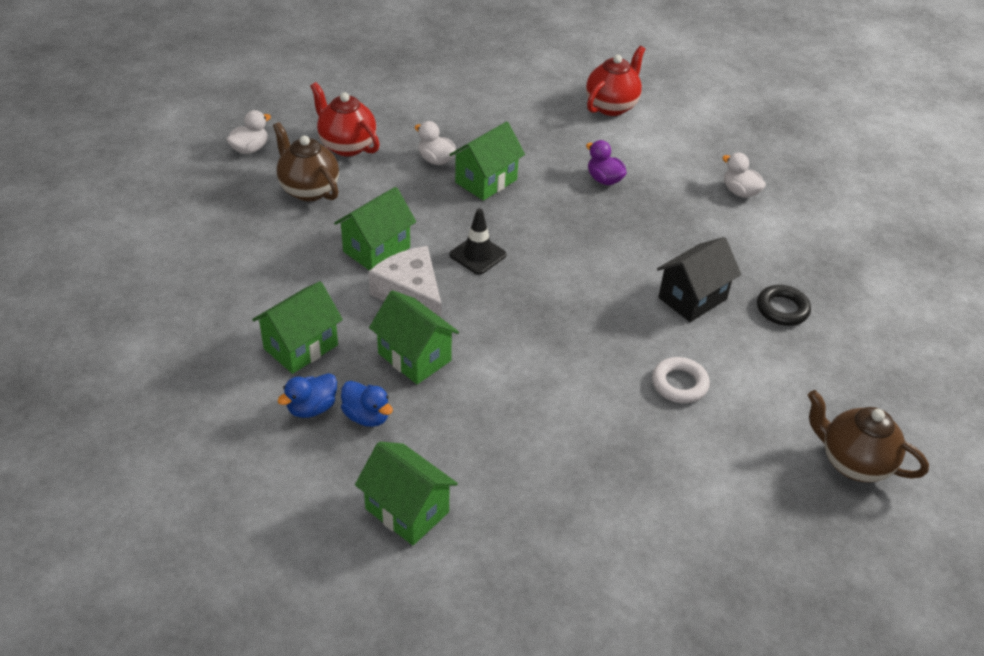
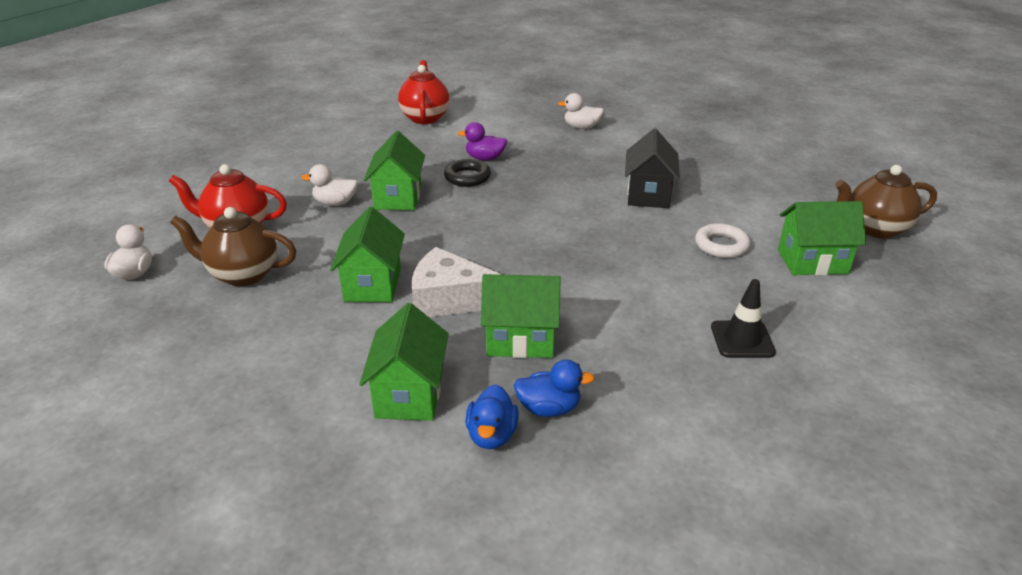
camera: 40 degrees left, 10 degrees down
green house [355,442,458,545] -> green house moved to [778,201,866,275]
black traffic cone [449,208,506,275] -> black traffic cone moved to [711,279,776,358]
black ring [757,285,811,326] -> black ring moved to [444,159,491,187]

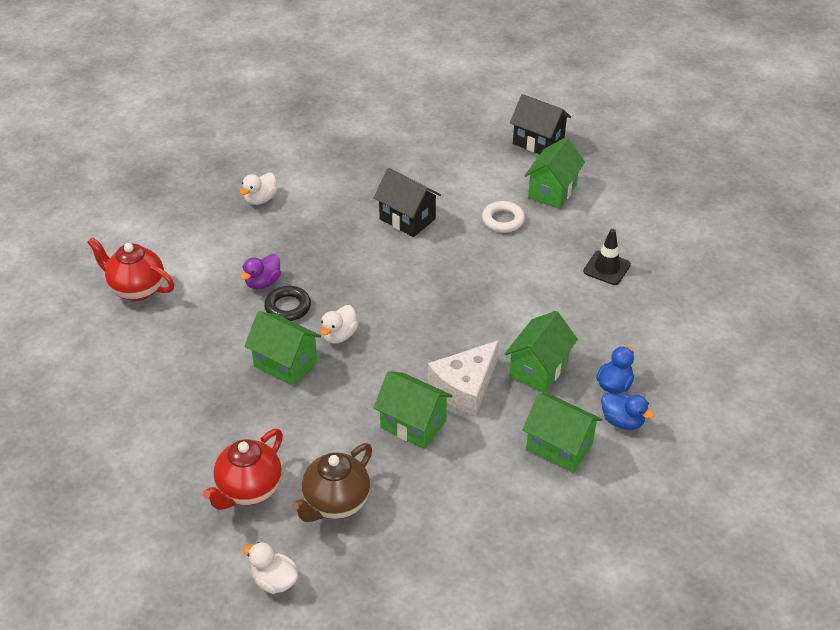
camera: 60 degrees left, 10 degrees up
white duck [301,164,358,206] -> white duck moved to [320,305,358,344]
brown teapot [835,165,937,238] -> black house [510,94,571,154]

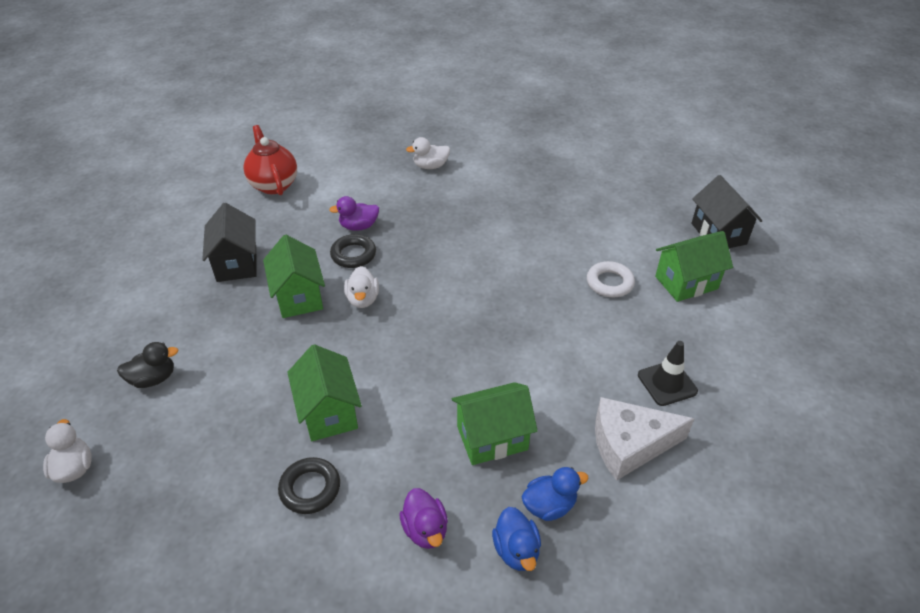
camera: 40 degrees right, 0 degrees up
red teapot [203,429,283,510] -> black duck [117,342,178,388]
brown teapot [292,443,372,522] -> none
white duck [320,305,358,344] -> white duck turned 75 degrees counterclockwise [344,266,379,308]
black house [374,168,441,237] -> black house moved to [202,203,257,282]
white cheese [428,340,499,416] -> white cheese moved to [595,397,694,481]
green house [523,393,602,473] -> purple duck [399,488,448,549]
none -> black ring [278,457,340,514]

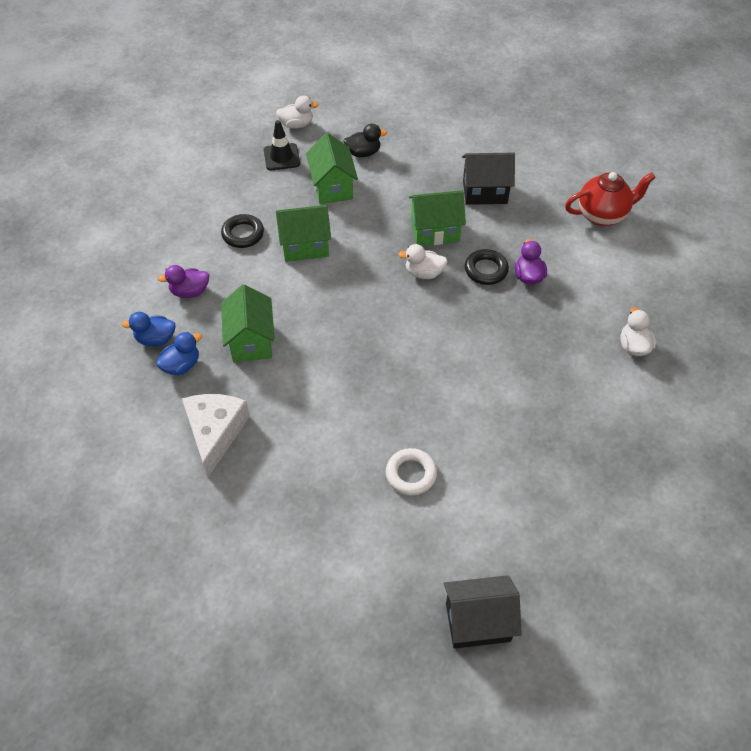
camera: 100 degrees right, 10 degrees up
black duck [117,342,178,388] -> black duck turned 90 degrees counterclockwise [343,124,387,157]
blue duck [521,467,589,521] -> blue duck turned 120 degrees counterclockwise [156,332,202,375]
black traffic cone [638,341,698,406] -> black traffic cone moved to [264,120,300,170]
green house [655,231,733,302] -> green house moved to [306,133,358,204]

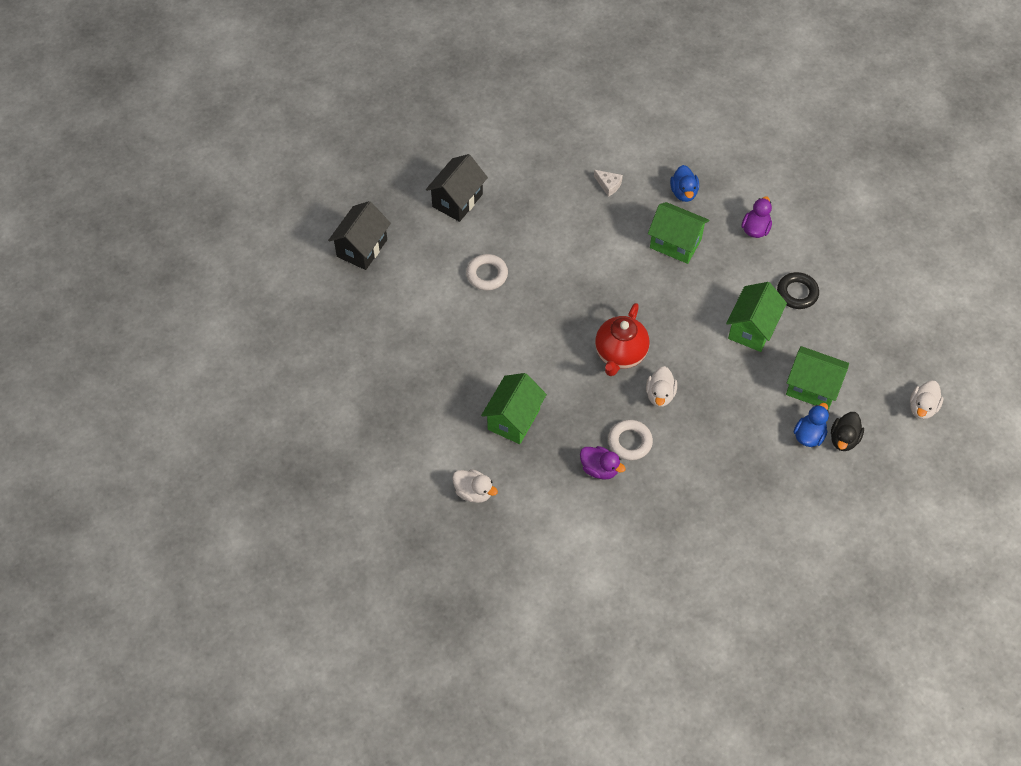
camera: 125 degrees right, 5 degrees up
blue duck [121,312,176,347] -> blue duck moved to [794,403,829,447]
white cheese [182,394,250,477] -> white cheese [594,170,623,197], size x0.46
black traffic cone [264,120,300,170] -> none
white duck [398,244,448,279] -> white duck turned 150 degrees clockwise [646,366,677,407]
green house [409,190,466,246] -> green house moved to [481,373,547,444]
black house [462,153,515,205] -> black house moved to [426,154,488,222]
black ring [465,249,509,285] -> white ring [608,420,653,460]
red teapot [565,172,656,226] -> red teapot moved to [595,303,649,376]

